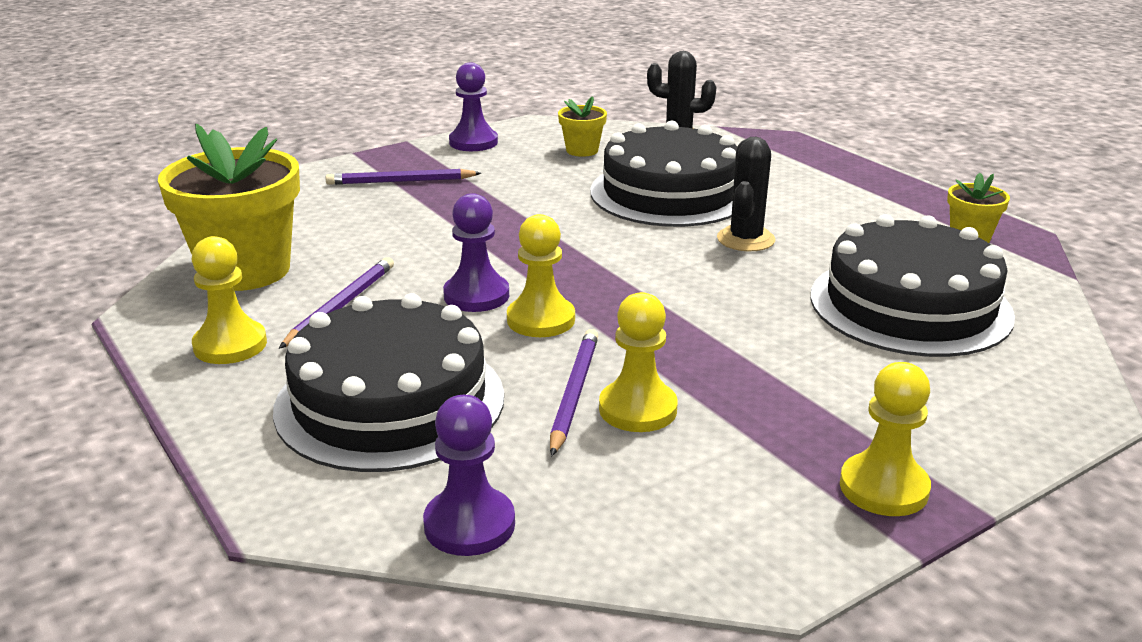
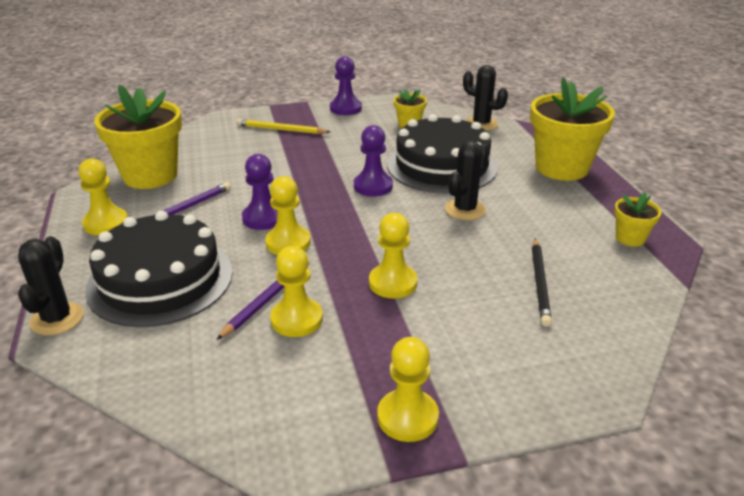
camera: 20 degrees right, 5 degrees up
purple pencil [325,169,481,185] -> yellow pencil [236,119,330,134]
purple pawn [423,395,515,556] -> purple pawn moved to [354,125,393,196]
black cake [810,214,1015,357] -> black pencil [532,238,552,327]
none -> black cactus [18,236,84,335]
none -> yellow pawn [369,213,417,299]
none -> yellow flower pot [530,77,615,181]

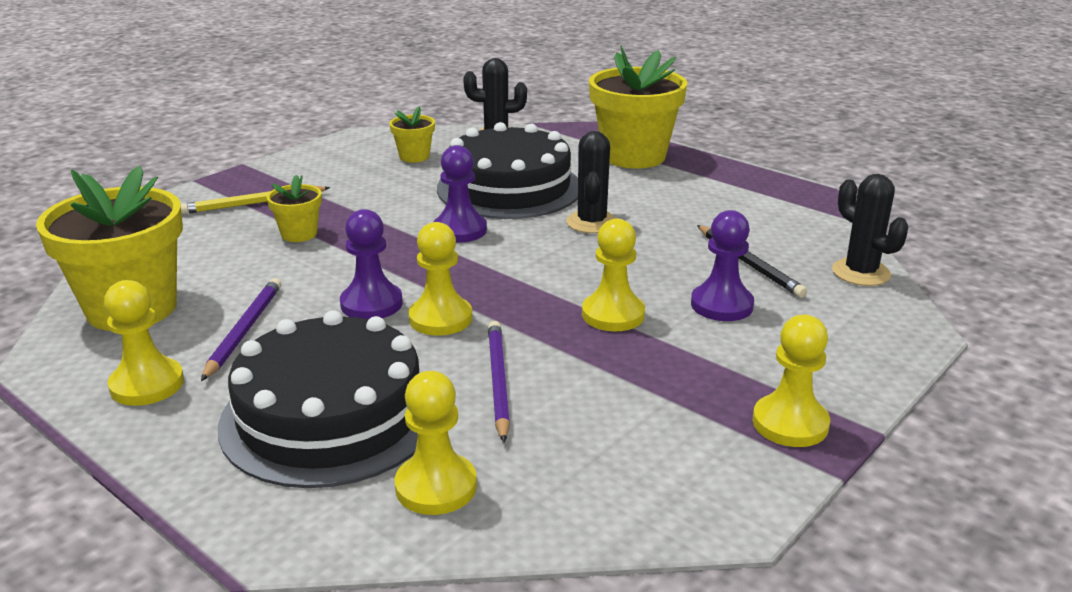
camera: 35 degrees left, 5 degrees down
black cactus [18,236,84,335] -> black cactus moved to [832,174,908,286]
yellow pawn [270,246,323,337] -> yellow pawn moved to [395,371,477,515]
purple pawn [330,56,362,115] -> purple pawn moved to [691,210,754,321]
yellow flower pot [614,192,662,247] -> yellow flower pot moved to [267,175,322,242]

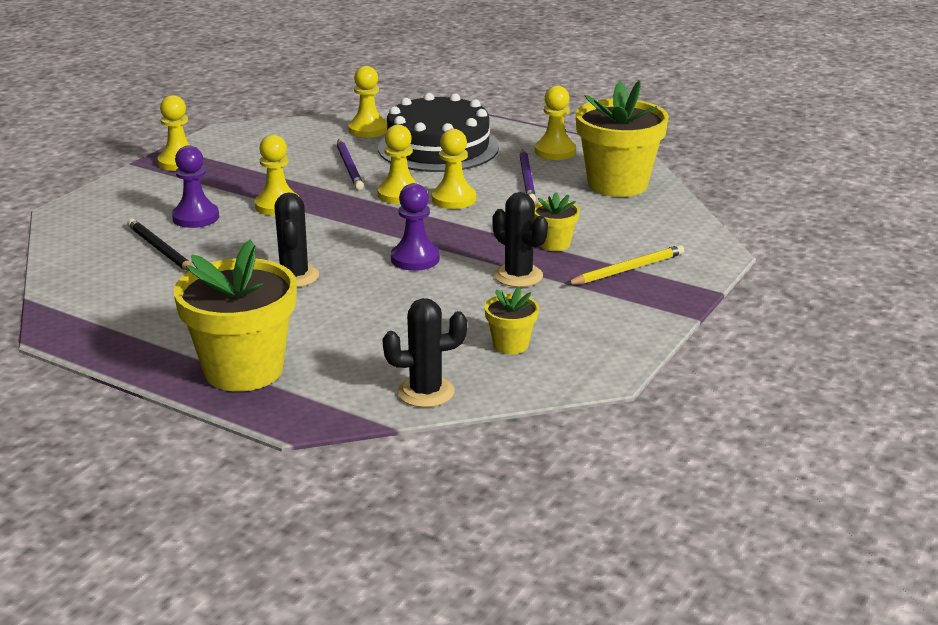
camera: 170 degrees right, 0 degrees up
purple pawn [340,209,403,319] -> yellow pawn [431,129,476,209]
black cake [437,122,578,219] -> none
black cactus [832,174,908,286] -> black cactus moved to [492,192,548,287]

